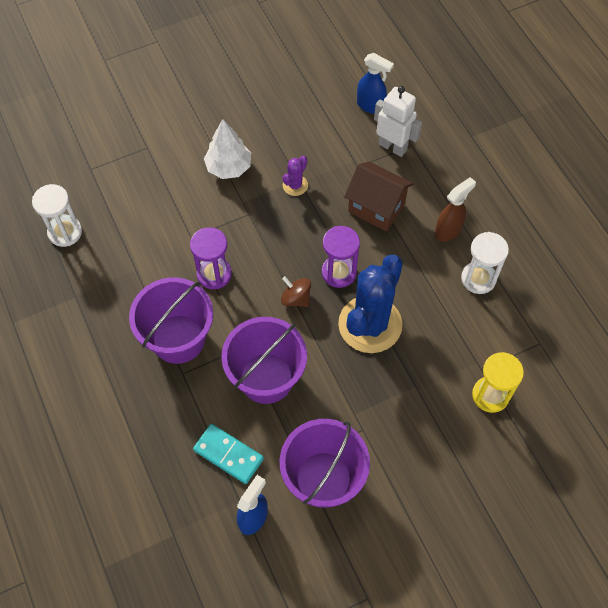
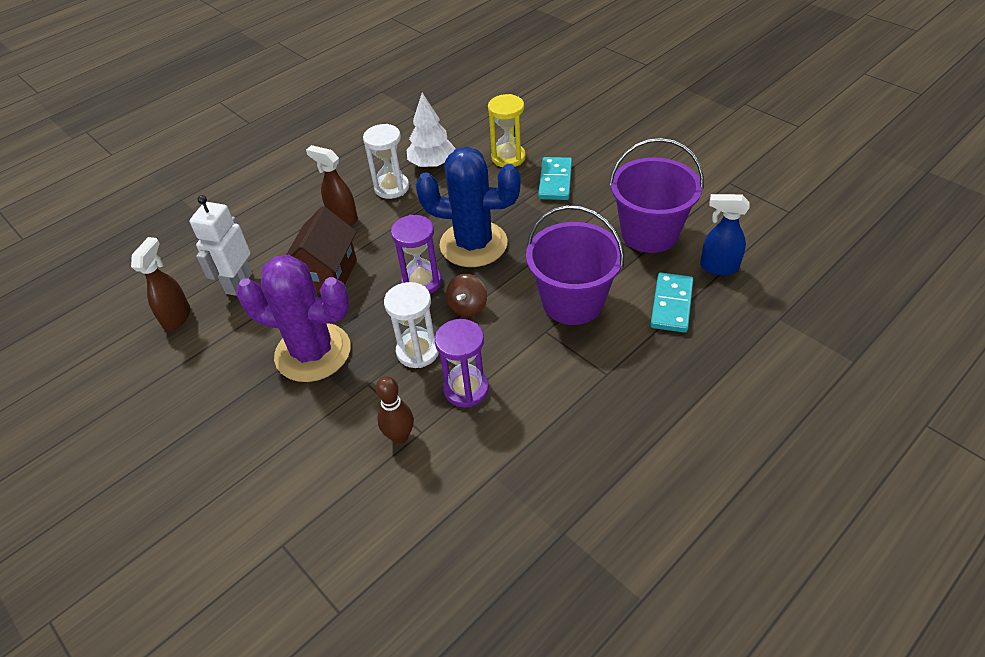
camera: 105 degrees left, 15 degrees down
white hourglass [32,184,82,247] -> white hourglass moved to [384,282,439,368]
purple bucket [129,277,213,364] -> none
white tree [204,119,251,179] -> white tree moved to [407,93,456,168]
purple cactus [283,156,308,196] -> purple cactus [236,254,351,382], size x2.31
blue spray bottle [357,53,394,114] -> brown spray bottle [131,237,190,331]
none -> brown bowling pin [376,376,414,444]
none -> turquoise domino [538,157,572,200]

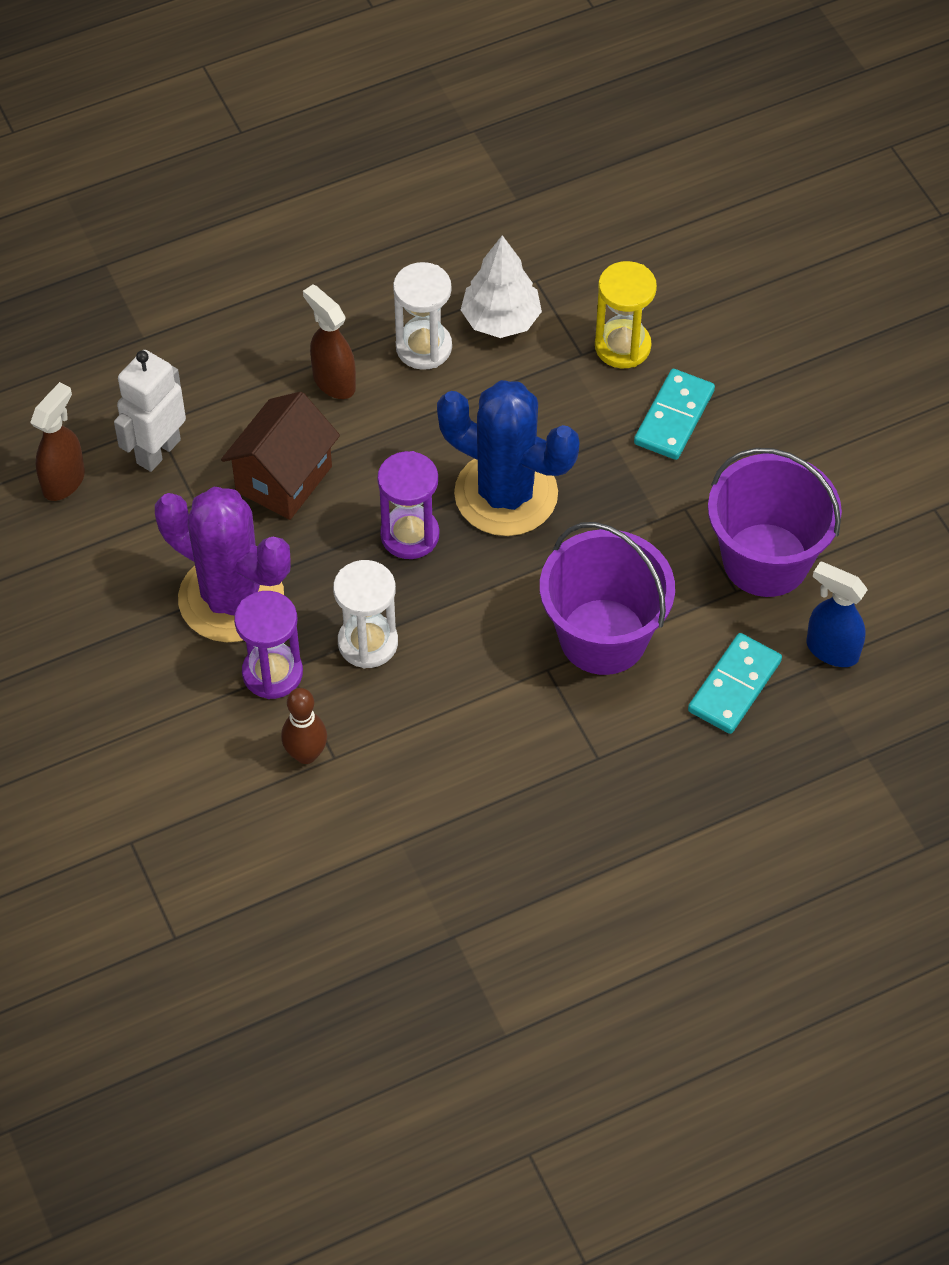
camera: 15 degrees right, 10 degrees up
purple hourglass [435,319,489,408] -> purple hourglass moved to [234,591,303,699]
brown spinning top [446,274,487,317] -> none

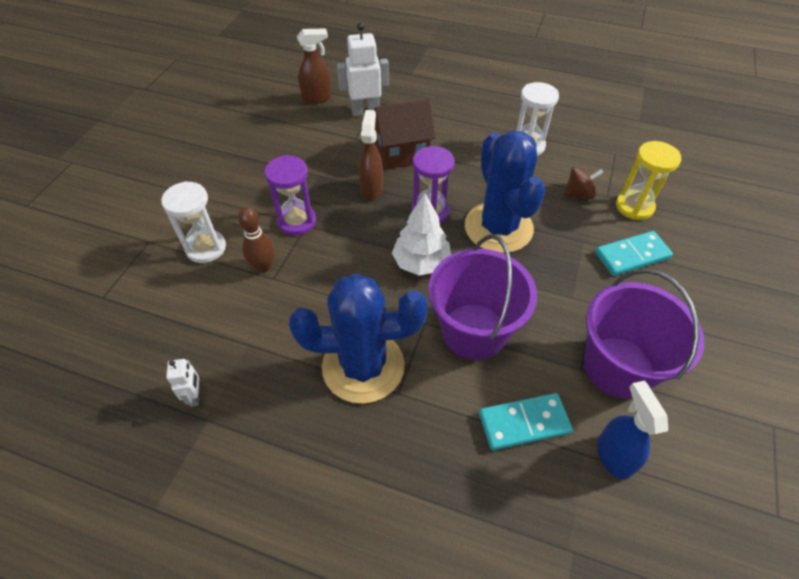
camera: 45 degrees right, 5 degrees down
purple cactus [155,487,291,642] -> none
brown spray bottle [303,284,356,399] -> brown spray bottle moved to [359,110,383,200]
white hourglass [333,560,398,668] -> white hourglass moved to [161,181,226,263]
white tree [461,235,542,338] -> white tree moved to [392,193,451,276]
none -> white robot [166,359,200,407]
none -> blue cactus [289,274,428,404]
none -> brown spinning top [564,166,604,200]

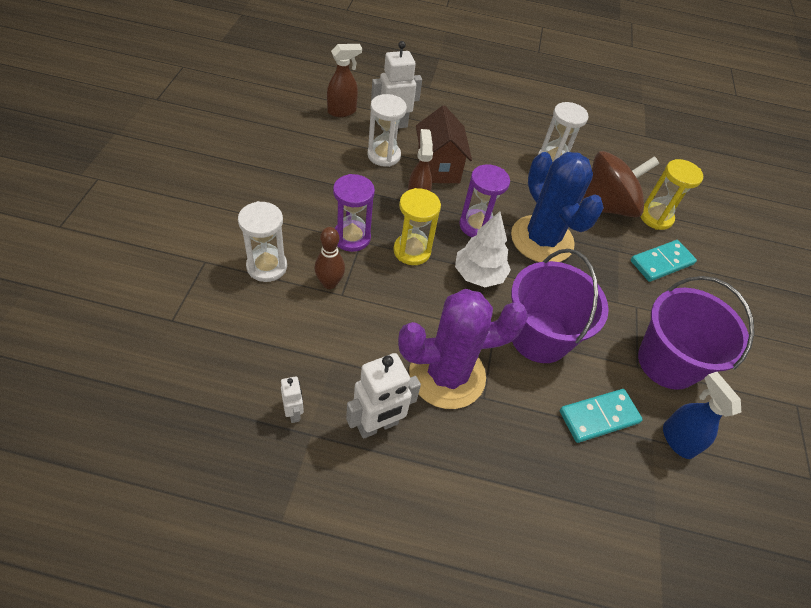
camera: 15 degrees left, 0 degrees up
blue cactus [289,274,428,404] -> purple cactus [398,289,528,409]
brown house [374,99,436,169] -> brown house turned 75 degrees counterclockwise [416,105,472,183]
brown spinning top [564,166,604,200] -> brown spinning top [582,151,659,218], size x2.11
none -> white robot [346,353,421,439]
none -> white hourglass [367,94,407,167]
none -> yellow hourglass [394,188,441,265]

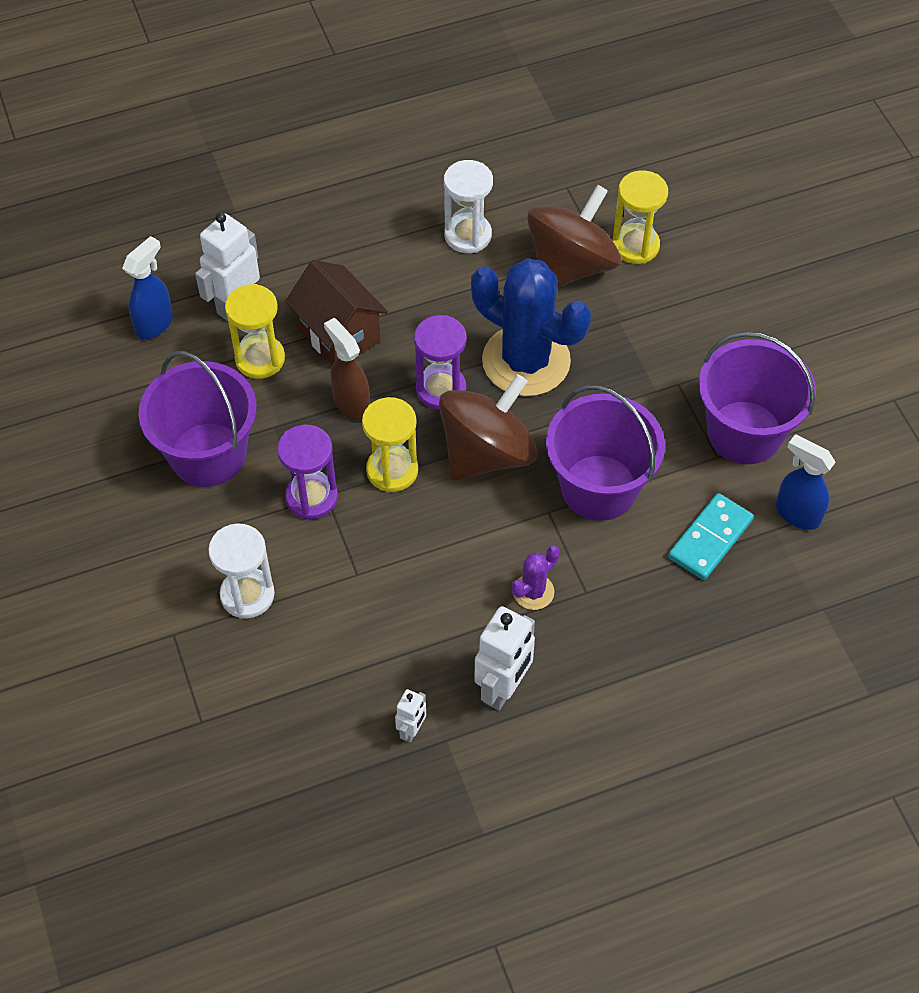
camera: 25 degrees left, 5 degrees up
white robot [281,376,304,423] -> white robot turned 75 degrees clockwise [395,689,426,743]
brown bowling pin [314,227,345,289] -> none
brown spray bottle [327,44,362,117] -> blue spray bottle [122,236,173,339]
white hourglass [367,94,407,167] -> yellow hourglass [225,284,285,379]
purple cactus [398,289,528,409] -> purple cactus [511,546,560,610], size x0.43
white tree [455,211,511,287] -> brown spinning top [439,374,537,480]
turquoise domino [631,240,697,282] -> none
none -> purple bucket [139,351,257,487]

